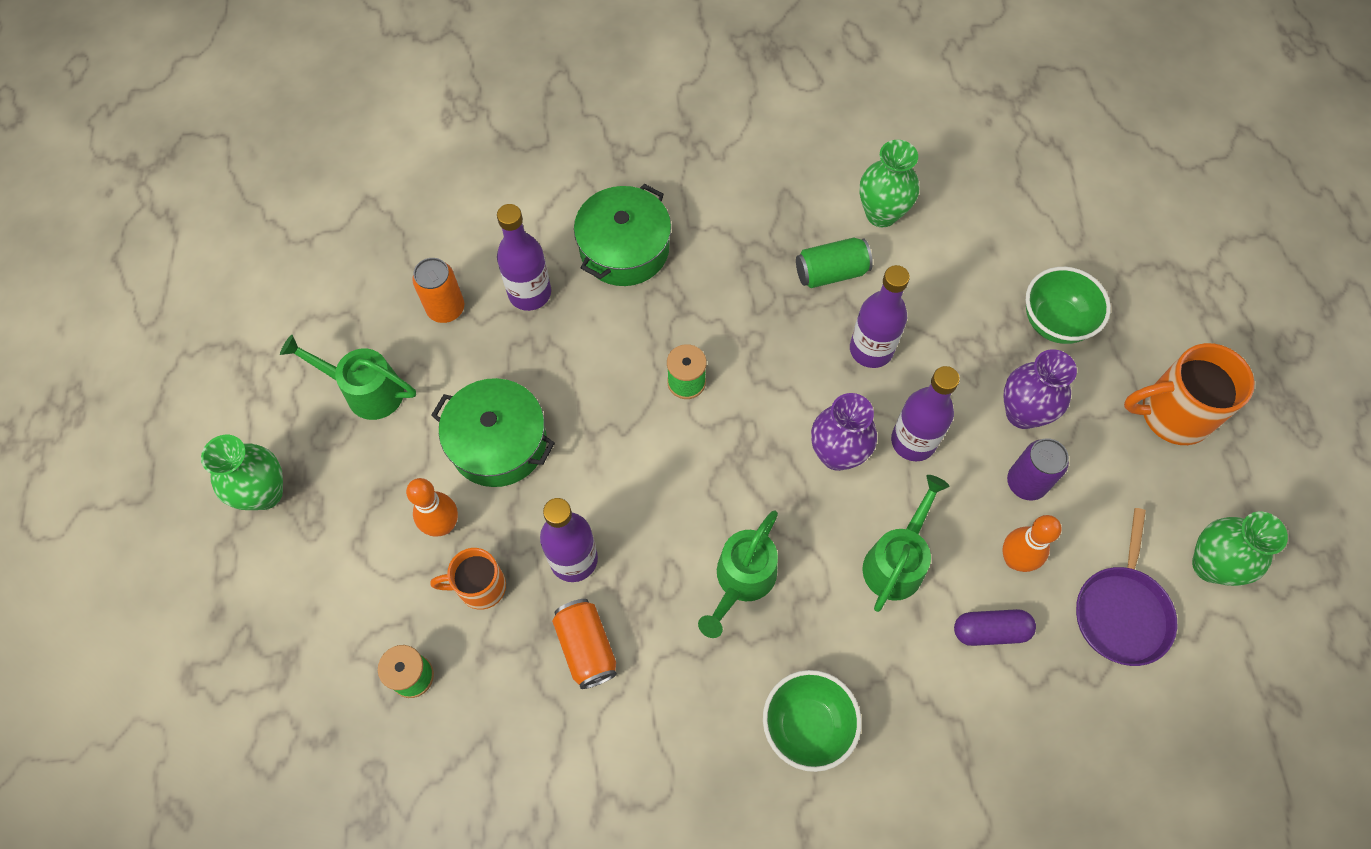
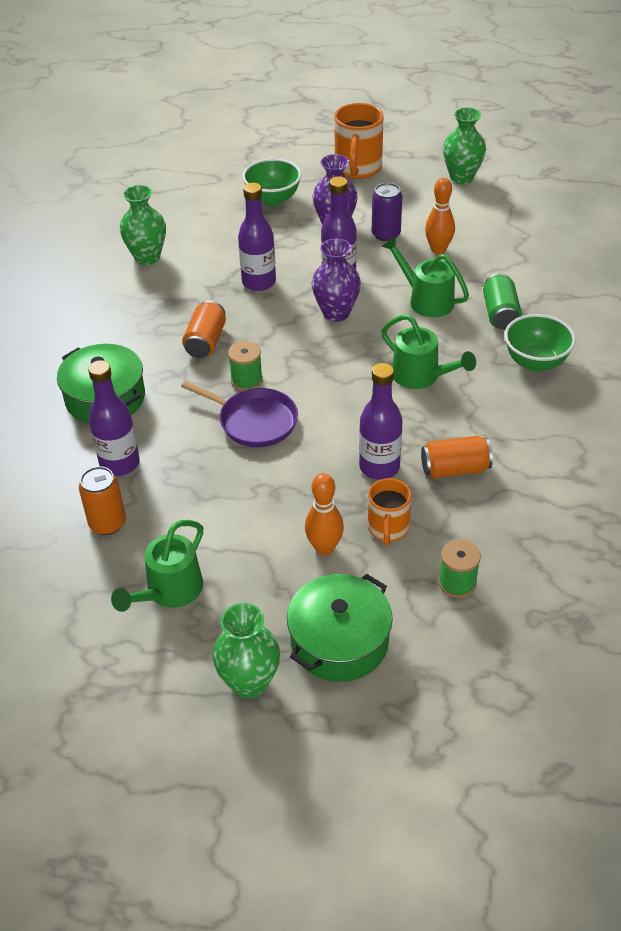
camera: 75 degrees left, 20 degrees down
green pot [431,378,555,487] -> green pot moved to [287,574,393,682]
green can [796,237,873,288] -> green can moved to [483,273,522,330]
purple capsule [954,609,1036,646] -> none
purple pan [1076,508,1177,666] -> purple pan moved to [181,381,298,447]
none -> orange can [182,301,226,358]

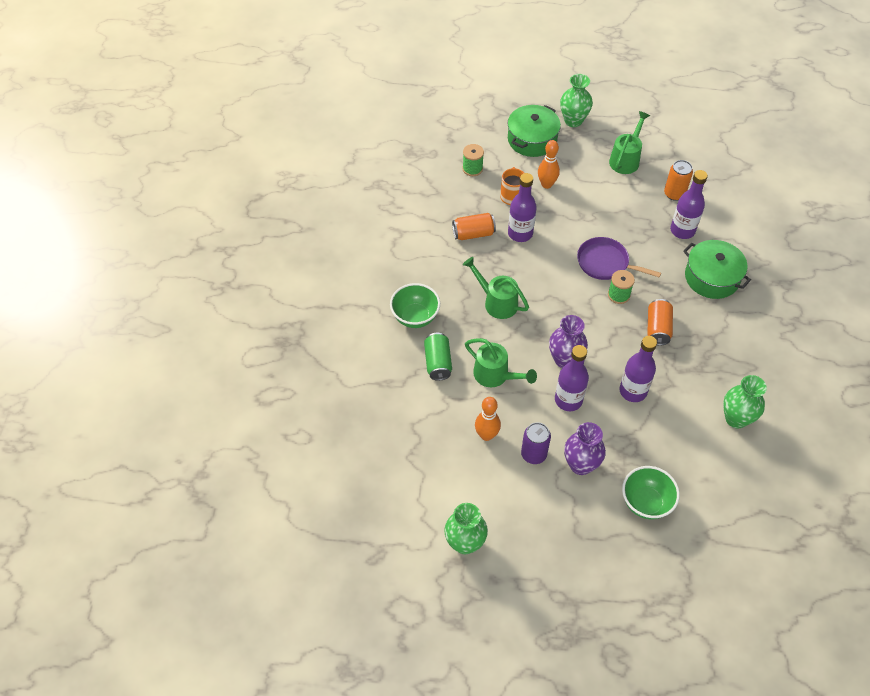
camera: 175 degrees right, 10 degrees up
orange mug [334,103,384,179] -> none

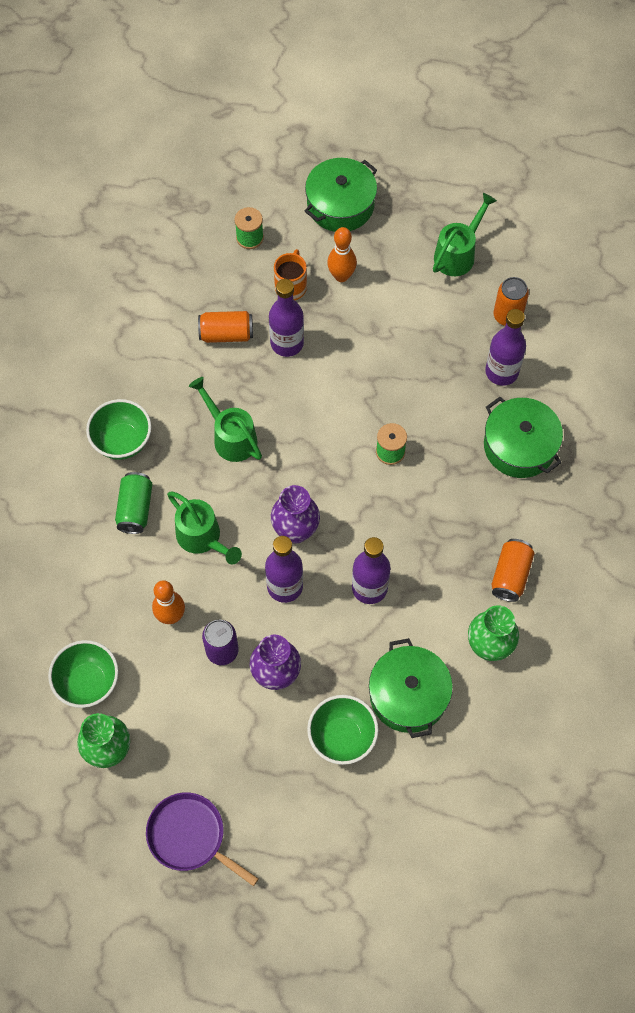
camera: 10 degrees right, 10 degrees up
green vase [560,74,593,127] -> none
purple pan [577,237,661,280] -> purple pan moved to [146,792,259,886]
orange can [647,299,673,346] -> orange can moved to [491,539,535,602]
none -> green bowl [48,640,118,708]
none -> green pot [369,638,453,738]

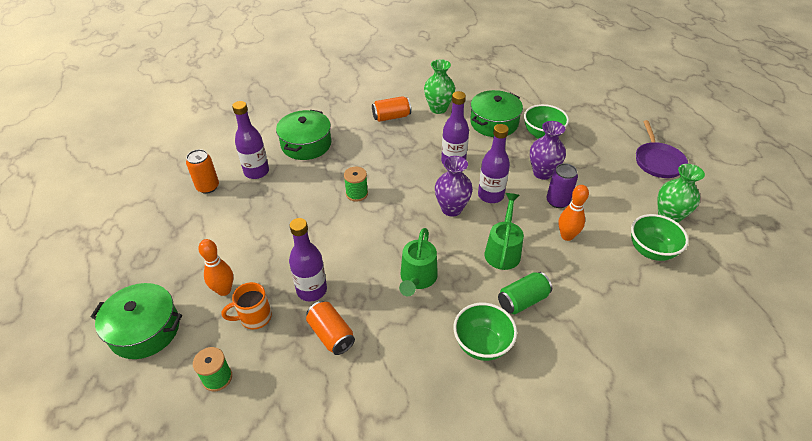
camera: 125 degrees left, 20 degrees down
green watering can [433,193,497,276] -> none

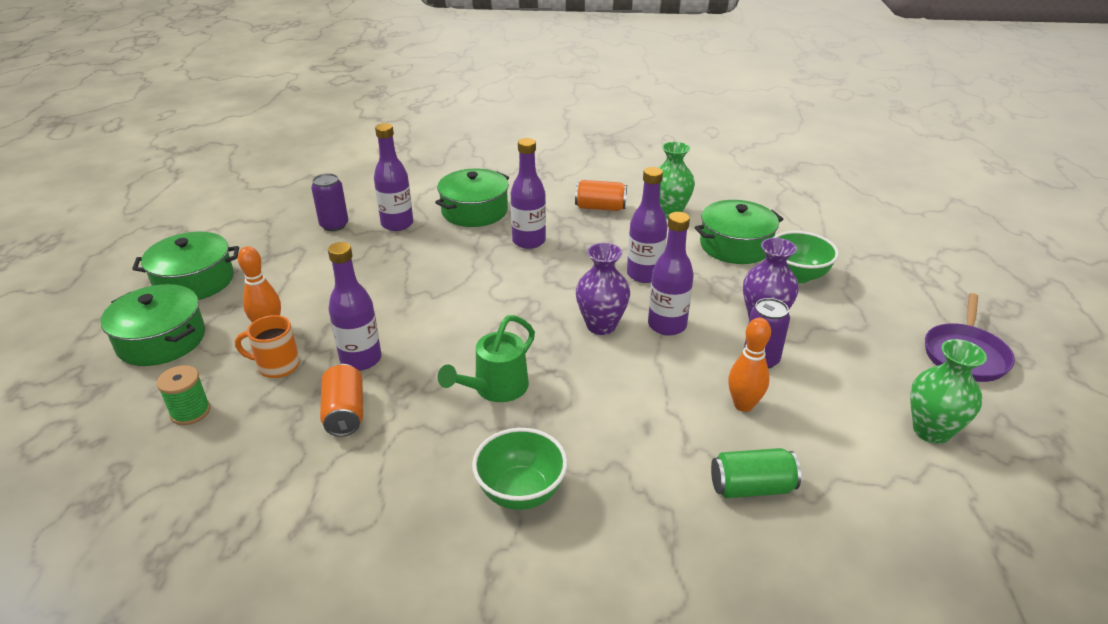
camera: 25 degrees right, 10 degrees down
orange can [186,149,219,194] -> purple can [311,173,349,231]
green spool [344,167,368,202] -> none
green watering can [485,193,524,270] -> none
green can [498,272,552,314] -> green can moved to [711,448,801,498]
green bowl [631,214,689,261] -> none
none -> green pot [132,232,239,300]
none -> purple bottle [511,138,546,249]

